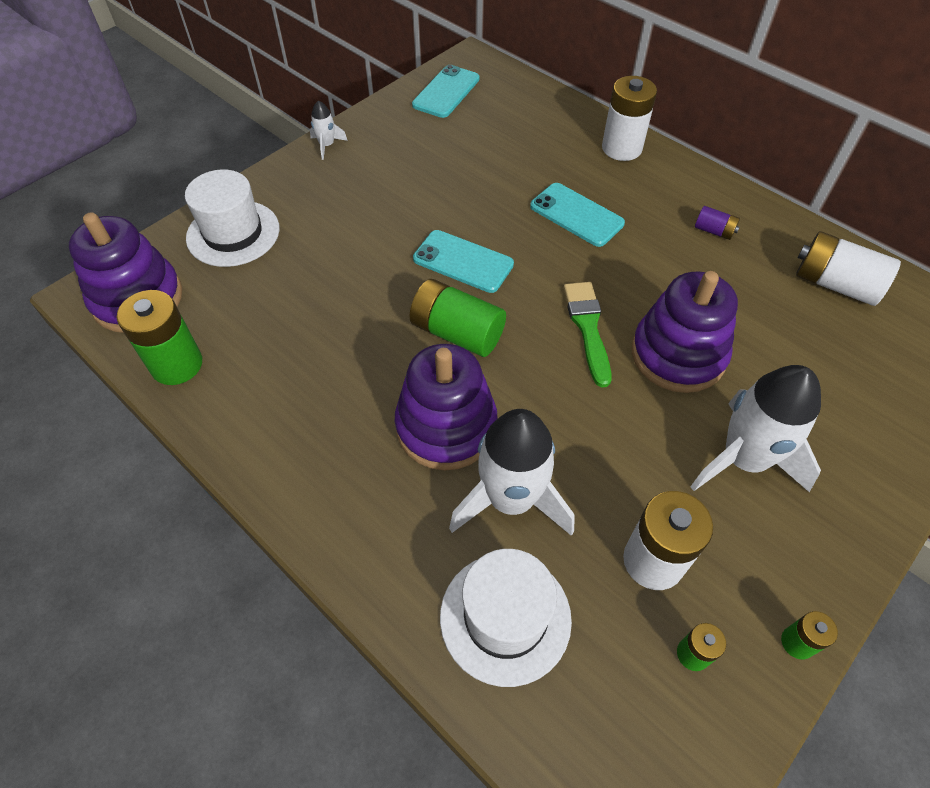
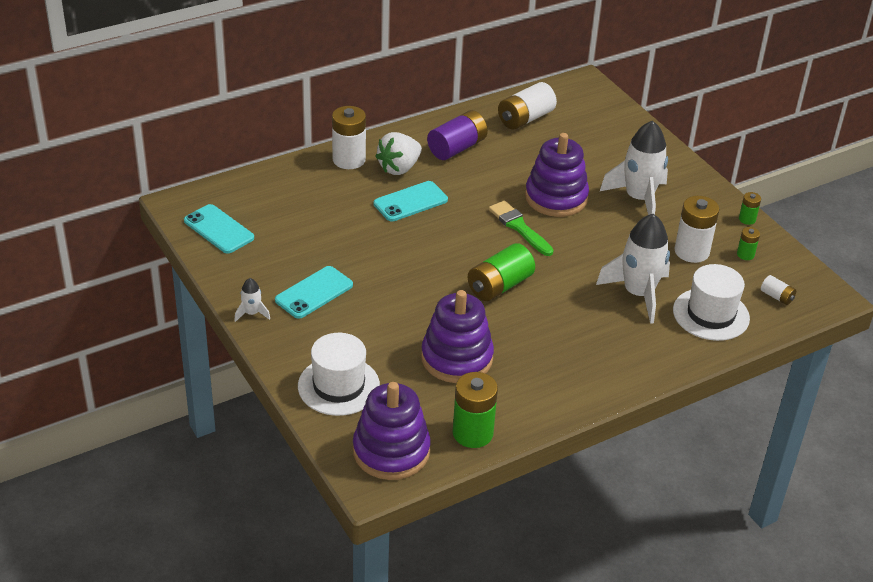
camera: 75 degrees left, 15 degrees down
purple stacking toy [395,344,498,470] -> purple stacking toy moved to [421,290,494,383]
turquoise phone [413,230,514,293] -> turquoise phone moved to [275,266,353,319]
green brush [564,282,612,388] -> green brush turned 45 degrees clockwise [489,201,554,256]
purple battery [695,206,740,240] -> purple battery [427,110,488,160], size x1.99
none -> white strawberry [375,132,422,175]
none -> white battery [761,275,796,305]

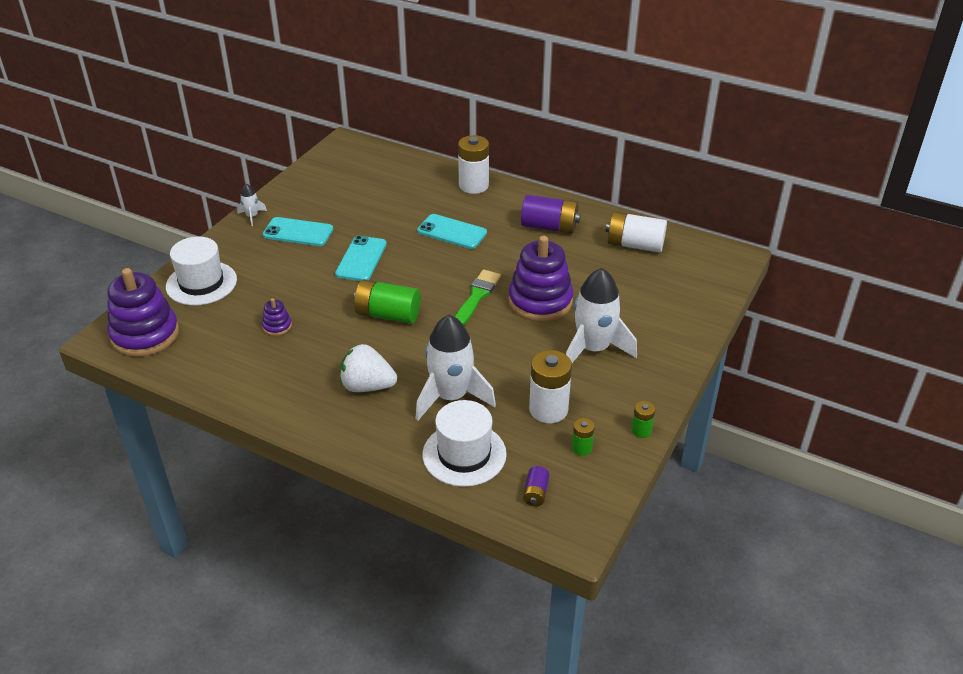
camera: 60 degrees right, 0 degrees up
turquoise phone [184,204,254,254] -> turquoise phone moved to [335,236,387,281]
white strawberry [375,132,422,175] -> white strawberry moved to [340,344,397,392]
purple stacking toy [421,290,494,383] -> purple stacking toy [262,298,292,336], size x0.44
green battery [453,372,498,448] -> none
white battery [761,275,796,305] -> purple battery [523,466,550,506]

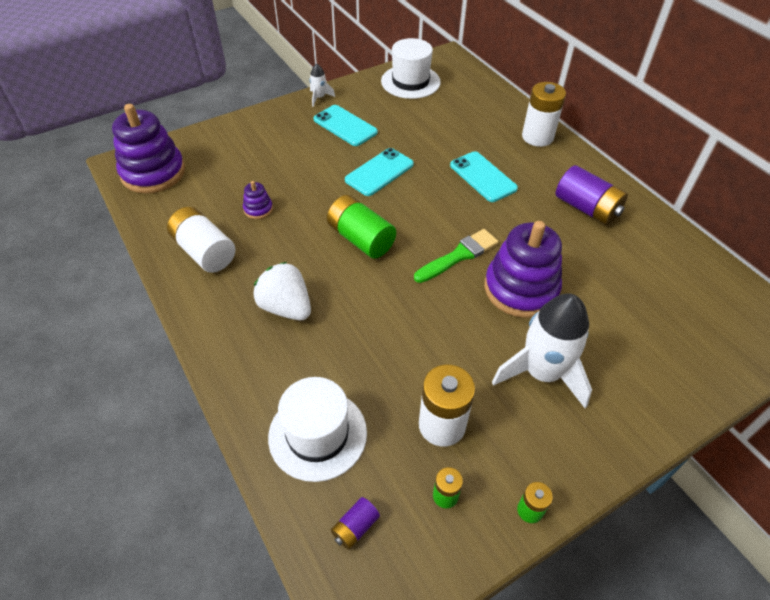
camera: 30 degrees right, 10 degrees up
white hat [166,237,237,306] -> white hat moved to [381,38,441,99]
white rocket [415,315,496,421] -> none
white battery [606,212,667,252] -> white battery moved to [167,207,235,273]

